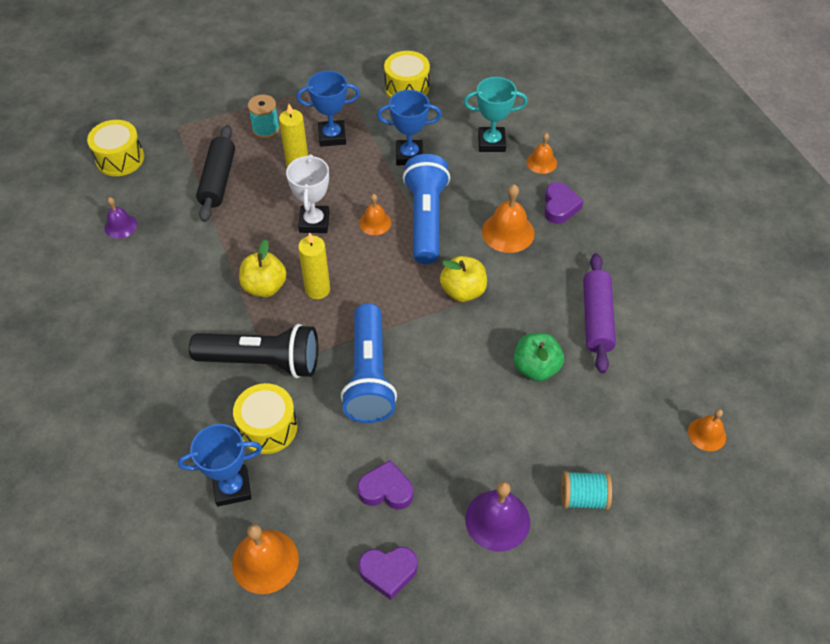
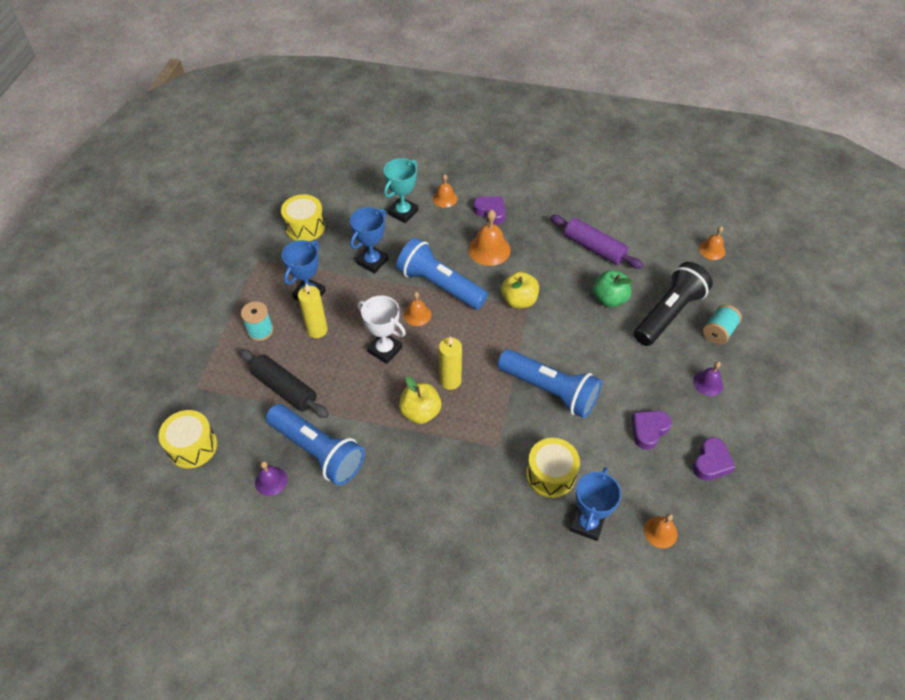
camera: 55 degrees left, 0 degrees up
black flashlight [189,324,318,378] -> black flashlight moved to [634,262,713,346]
orange bell [232,524,299,594] -> orange bell [644,513,678,548], size x0.62
purple bell [465,482,530,552] -> purple bell [693,361,723,396], size x0.62
none -> blue flashlight [266,404,365,485]

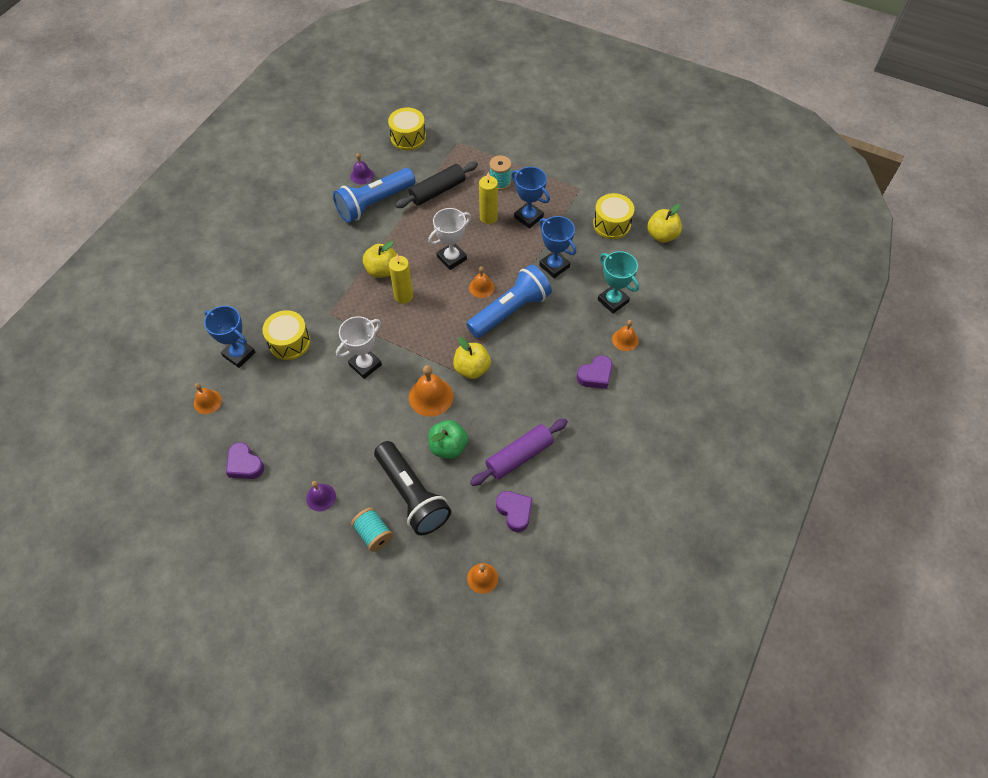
camera: 105 degrees right, 5 degrees up
orange bell [468,210,511,266] -> orange bell moved to [409,365,453,417]
blue flashlight [497,349,602,418] -> white trophy [336,316,382,379]
purple heart [632,411,672,450] -> purple heart moved to [496,491,532,532]
none -> yellow apple [647,204,682,243]

